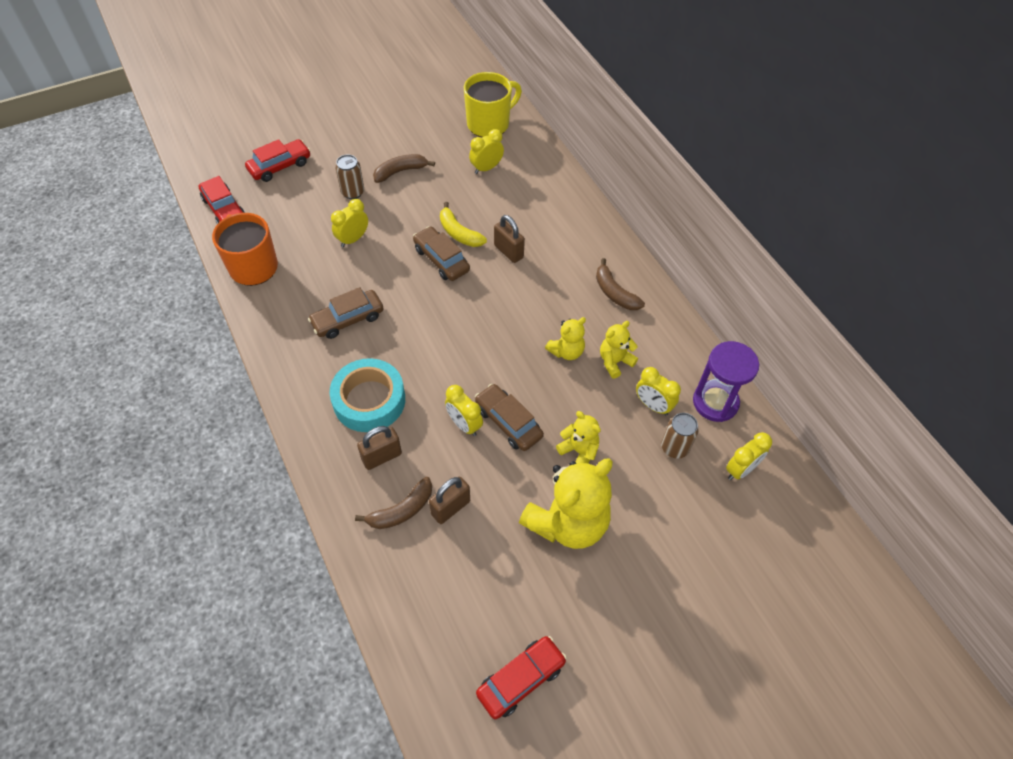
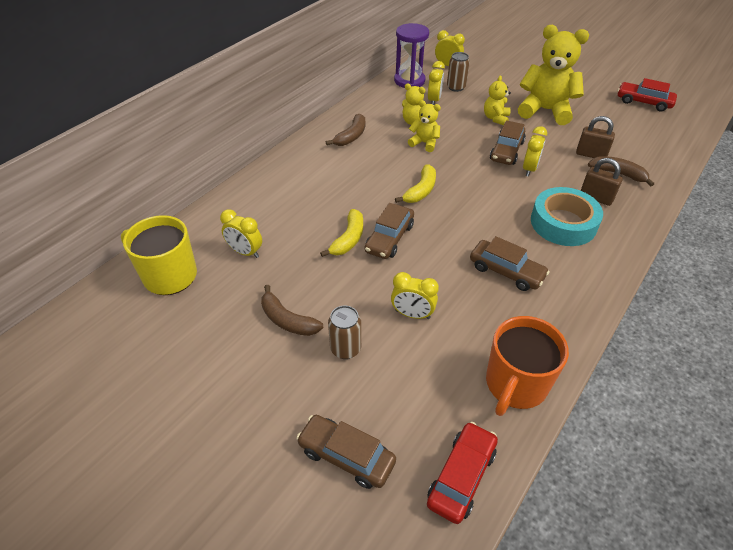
camera: 115 degrees left, 10 degrees down
red car [245,139,311,182] -> brown car [296,415,396,489]
brown padlock [494,215,525,263] -> none
none -> yellow banana [395,164,436,203]

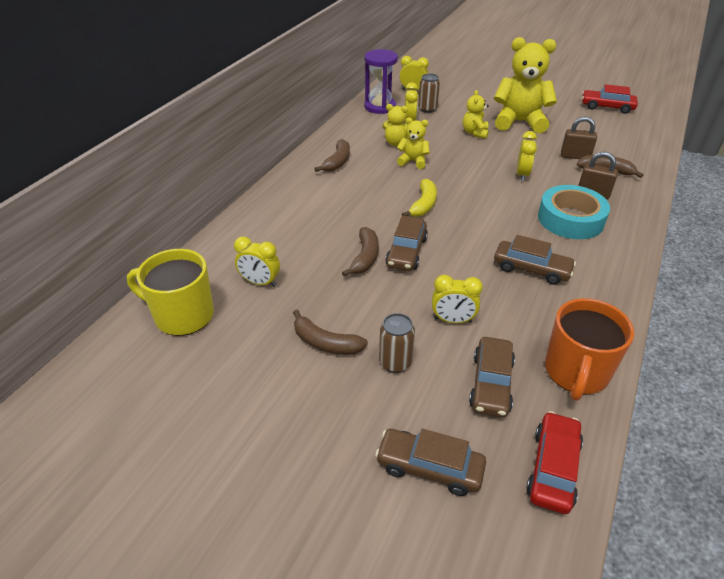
camera: 10 degrees left, 5 degrees down
yellow banana [320,209,363,257] -> brown banana [342,227,379,277]
brown car [490,120,526,165] -> brown car moved to [469,337,515,417]

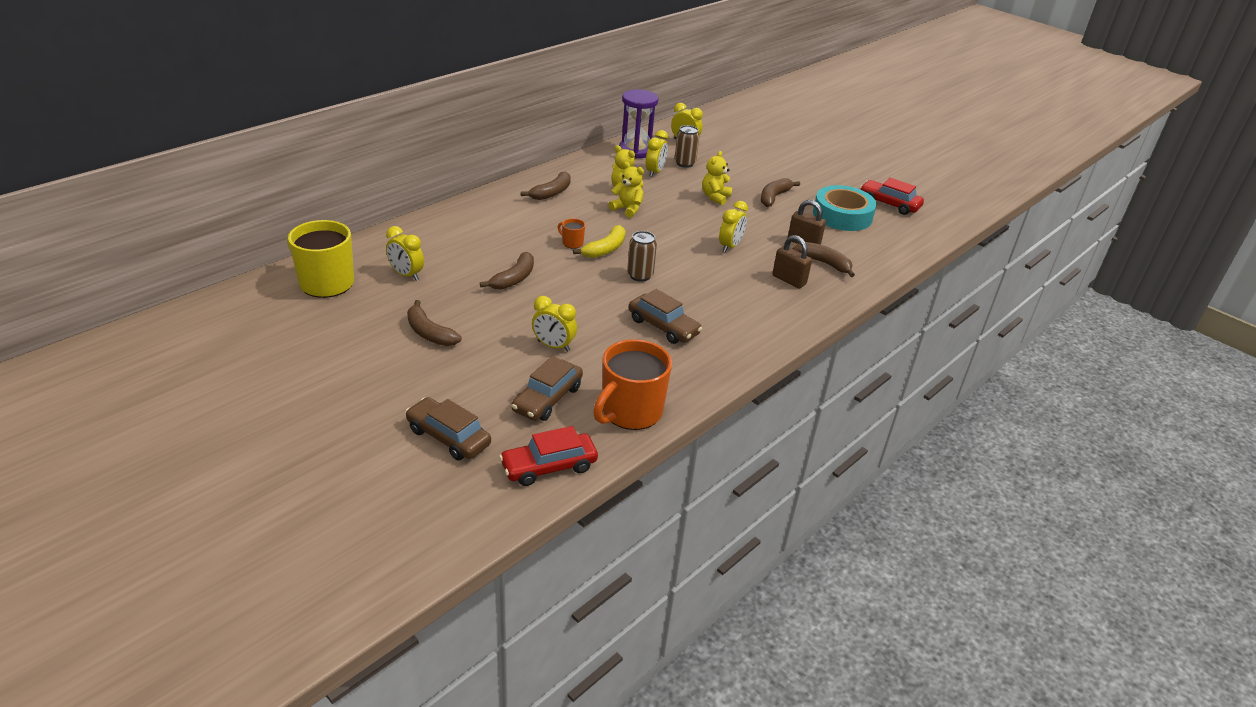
camera: 15 degrees right, 5 degrees down
brown can [379,313,415,373] -> brown can moved to [627,231,657,282]
brown car [385,216,428,271] -> none
yellow teddy bear [494,37,557,133] -> brown banana [761,178,800,207]
red car [526,411,583,514] -> red car turned 150 degrees counterclockwise [499,426,598,486]
turquoise tape [538,185,610,239] -> turquoise tape moved to [813,185,877,231]
none -> orange mug [558,218,585,249]

